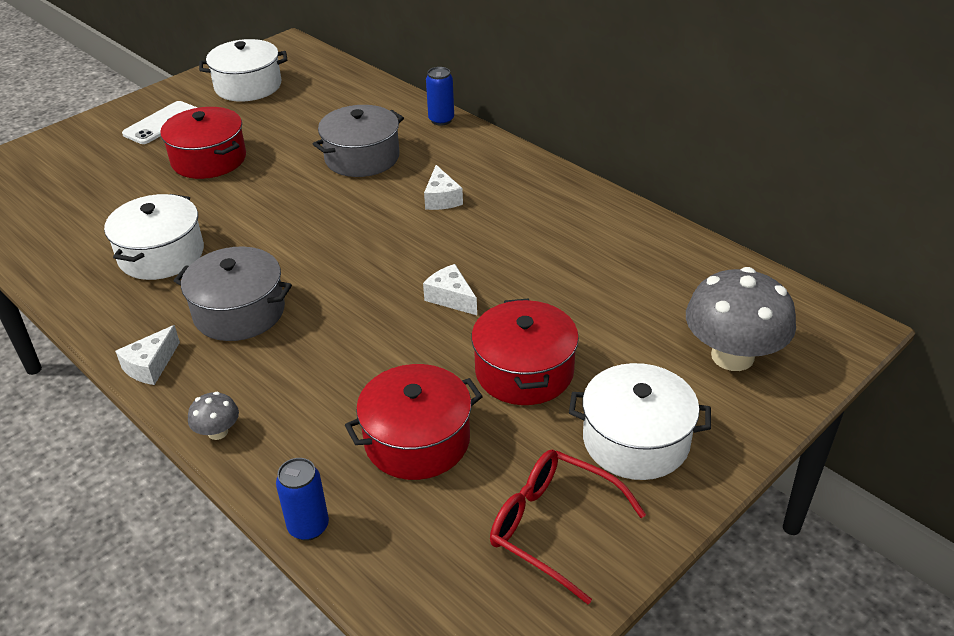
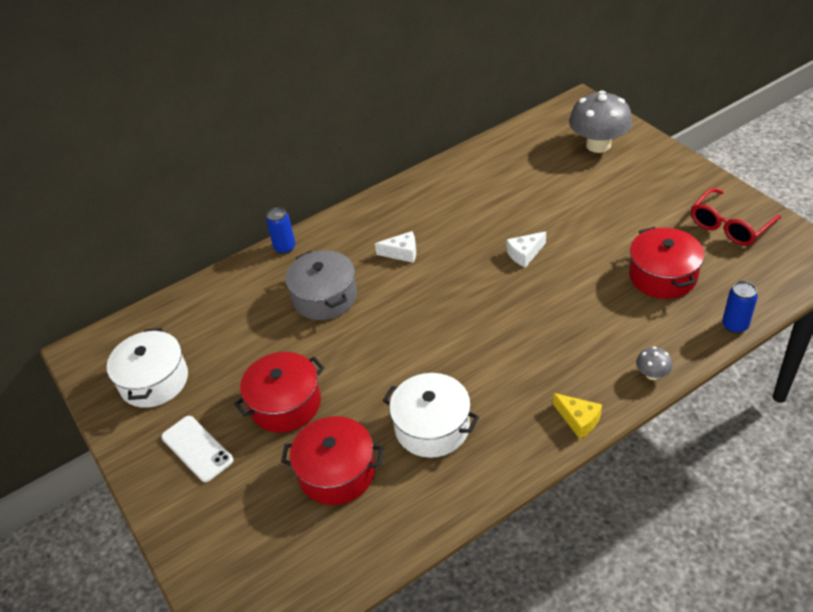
camera: 75 degrees left, 5 degrees up
white cheese [115,325,180,385] -> yellow cheese [553,393,602,439]
grey pot [173,246,292,341] -> none
red pot [471,298,579,405] -> red pot moved to [281,416,383,505]
white pot [569,363,711,480] -> none

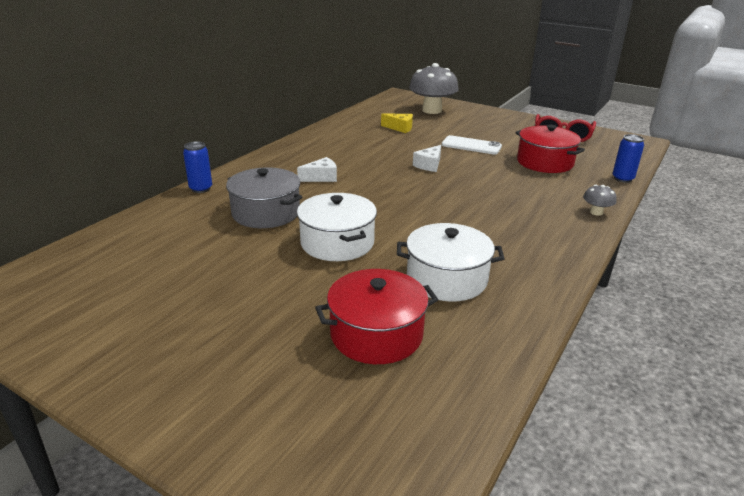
camera: 30 degrees left, 15 degrees down
white pot [107,328,188,408] -> white pot moved to [297,193,377,261]
white phone [161,416,234,482] -> white phone moved to [442,135,502,155]
red pot [234,352,324,432] -> none
yellow cheese [553,393,602,439] -> yellow cheese moved to [381,114,413,133]

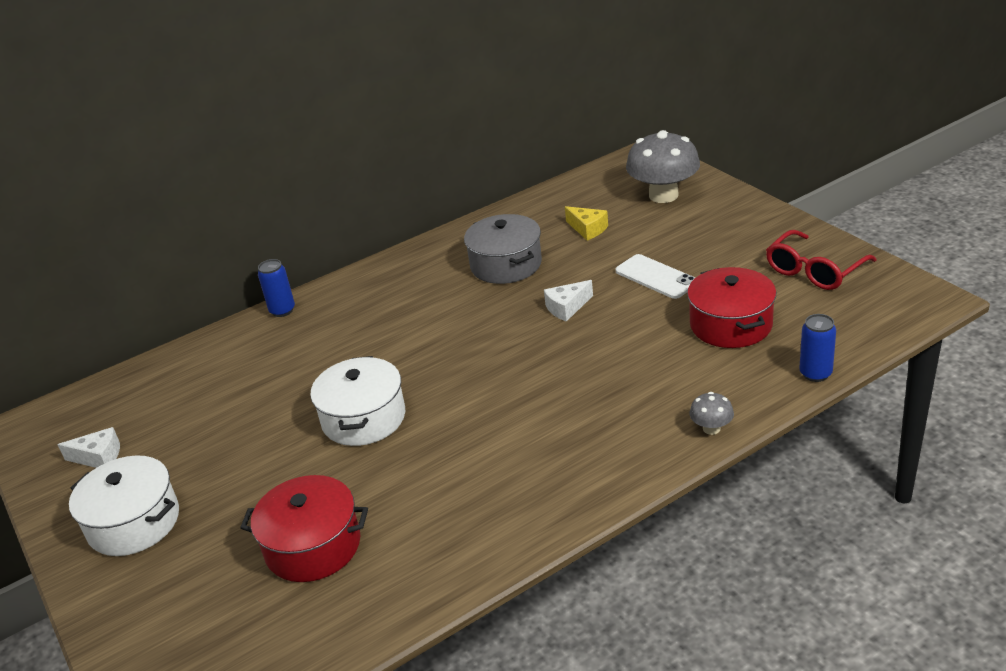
camera: 30 degrees right, 5 degrees up
grey pot [226,167,303,228] -> grey pot moved to [464,214,542,284]
white cheese [297,157,337,182] -> white cheese moved to [57,427,120,468]
white pot [397,223,505,301] -> white pot moved to [69,455,179,556]

